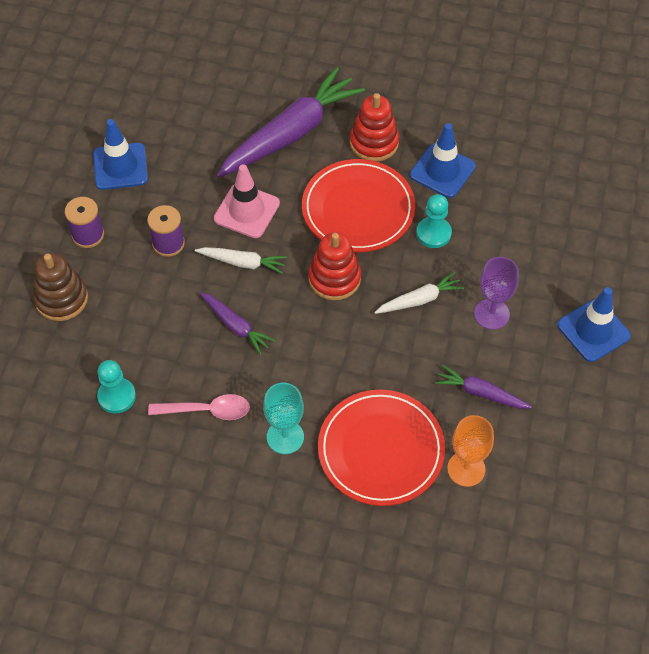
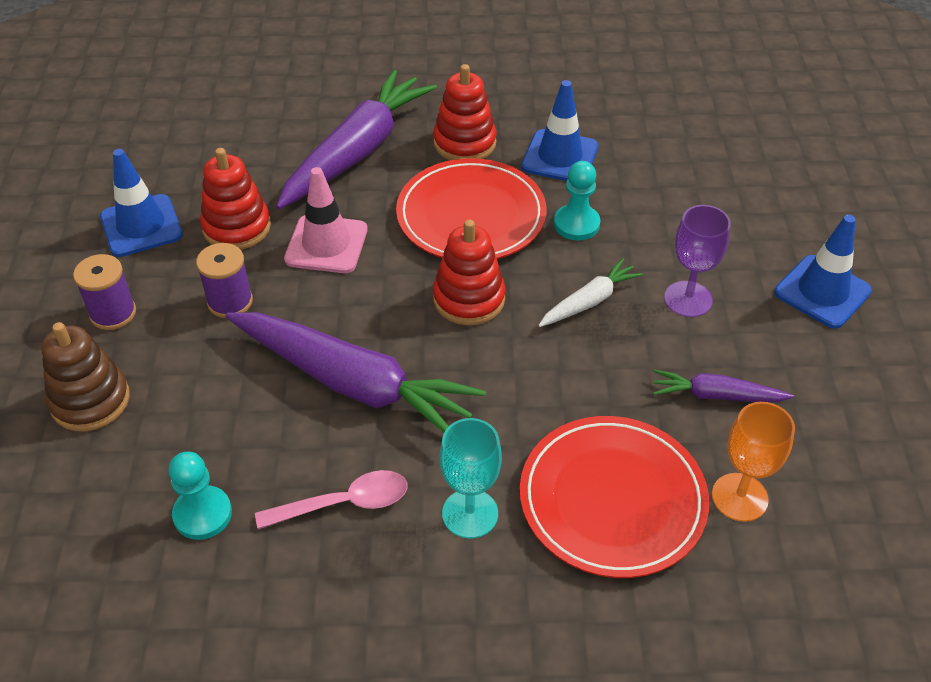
camera: 15 degrees left, 10 degrees down
white carrot [195,247,287,274] -> none
purple carrot [200,292,276,355] -> purple carrot [225,312,486,432], size x2.07
none -> red stacking toy [200,148,271,250]

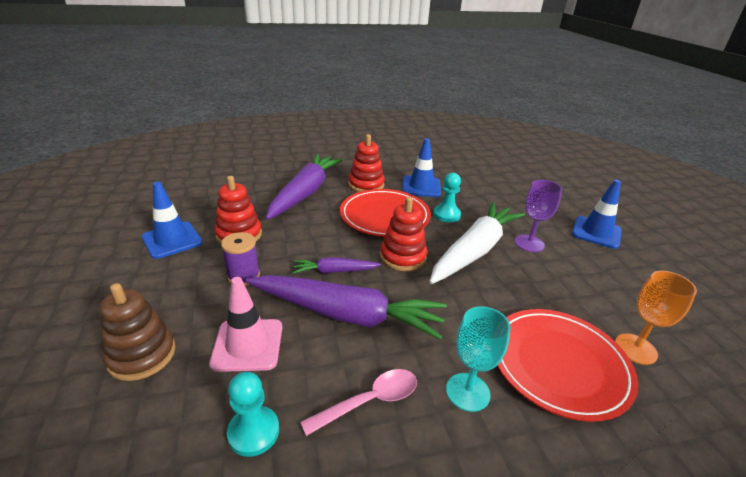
camera: 15 degrees left, 15 degrees down
purple spool [73,254,136,330] -> none
pink traffic cone [284,167,368,273] -> pink traffic cone moved to [209,277,282,372]
white carrot [538,258,643,327] -> white carrot [430,202,525,284], size x2.07
purple carrot [653,369,794,402] -> purple carrot moved to [293,257,381,274]

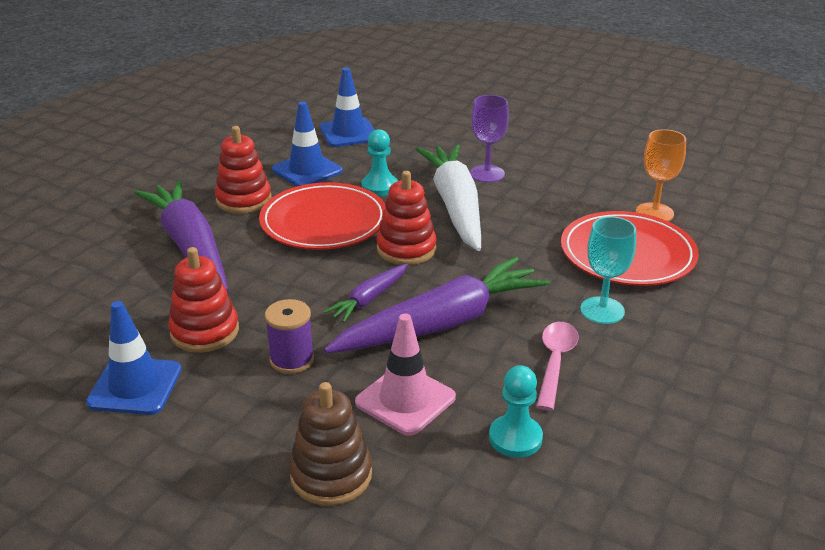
camera: 45 degrees left, 0 degrees up
blue traffic cone [572,180,622,249] -> blue traffic cone moved to [320,68,375,147]

